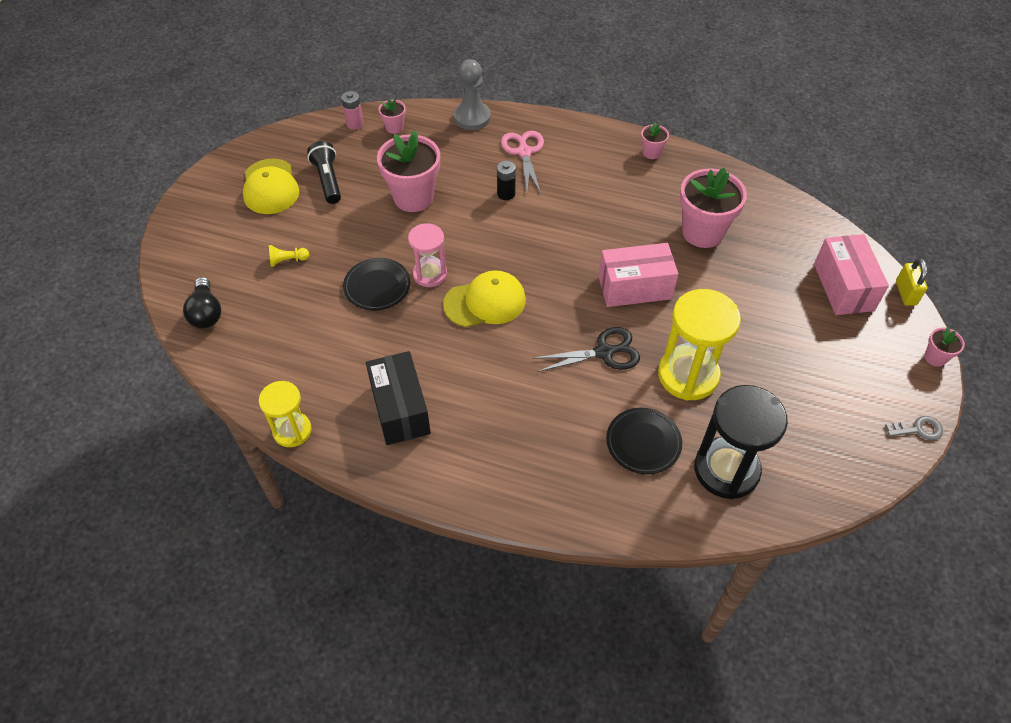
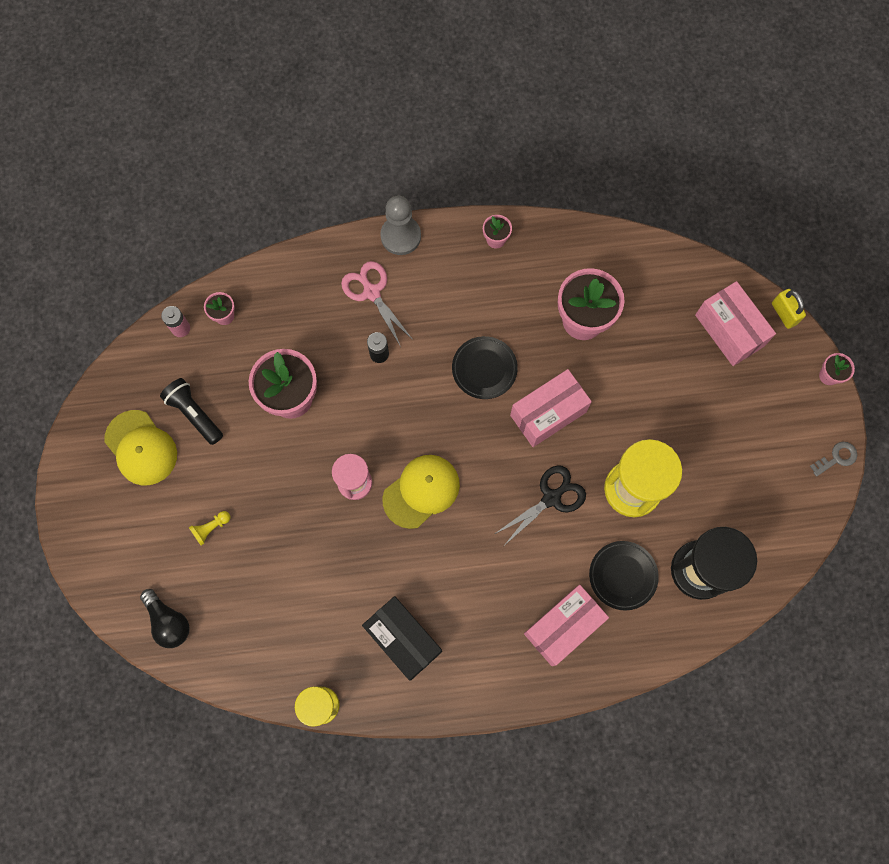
camera: 25 degrees left, 20 degrees up
black plate [343,258,410,310] -> black plate moved to [452,336,518,399]
grey pawn [454,59,491,130] -> grey pawn moved to [380,196,421,255]
none -> pink box [524,585,609,666]

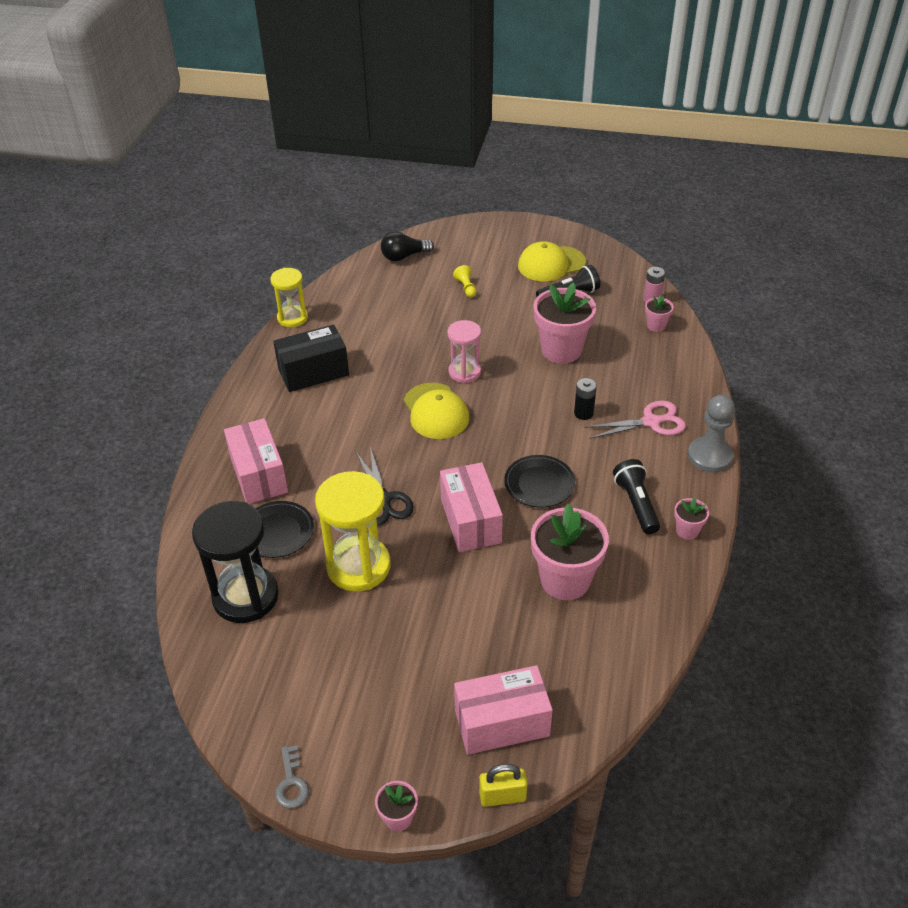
camera: 110 degrees right, 30 degrees down
none -> black flashlight [613,459,660,534]

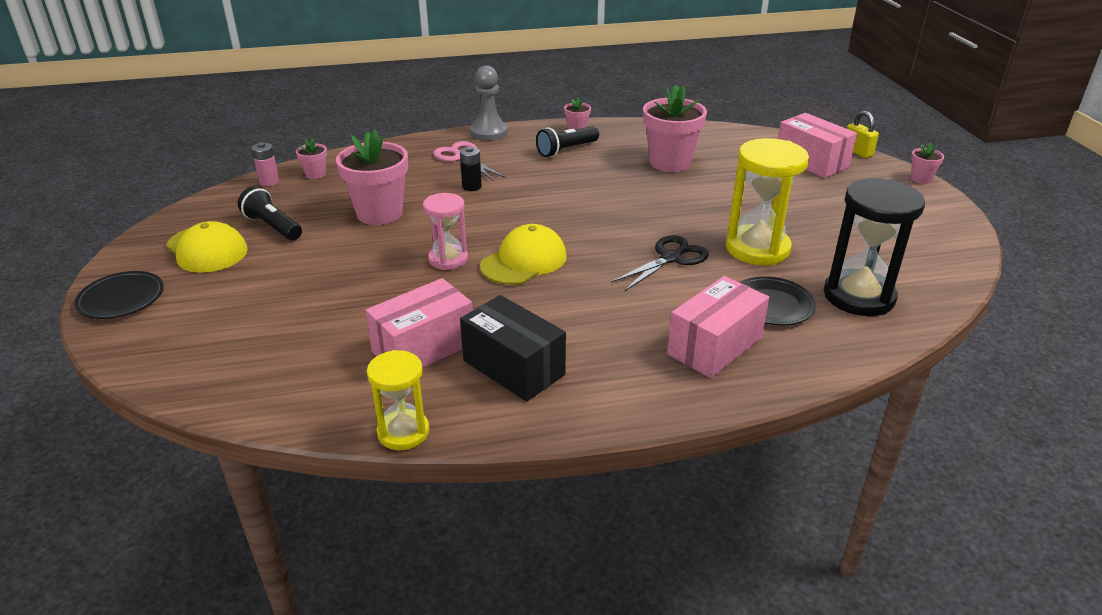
camera: 115 degrees left, 10 degrees down
grey key [275,745,309,808] -> none
black light bulb [381,232,434,261] -> none
pink box [440,462,503,552] -> pink box moved to [365,278,473,368]
yellow pawn [453,265,476,297] -> none
black plate [504,455,575,507] -> black plate moved to [74,271,164,319]

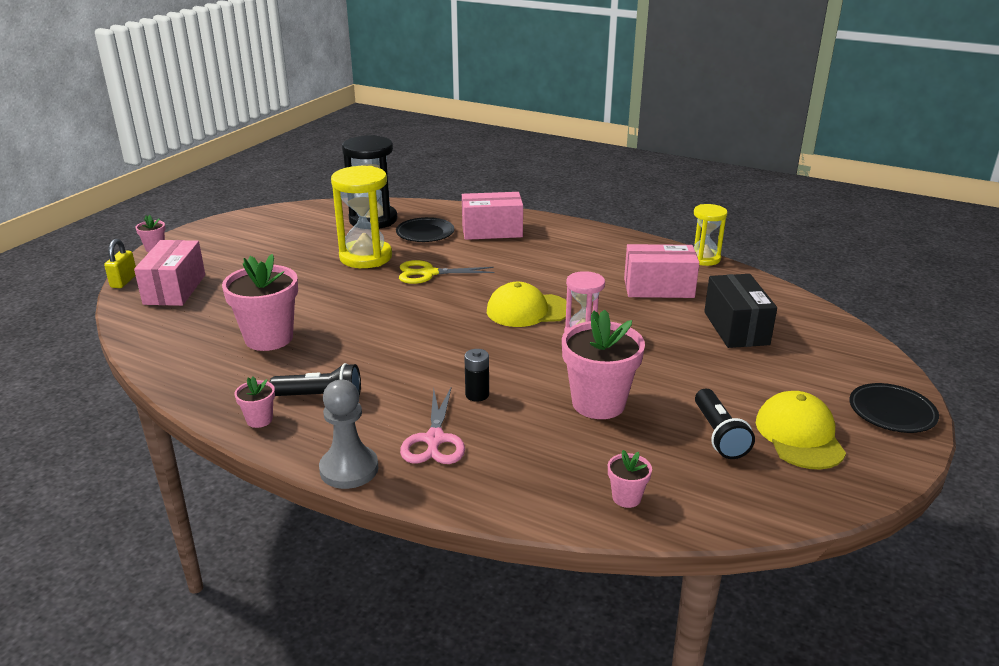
camera: 140 degrees left, 5 degrees down
pink battery [252,142,279,187] -> none
black box [460,295,566,402] -> black box moved to [704,274,777,348]
black scissors [611,235,709,291] -> yellow scissors [399,260,494,284]

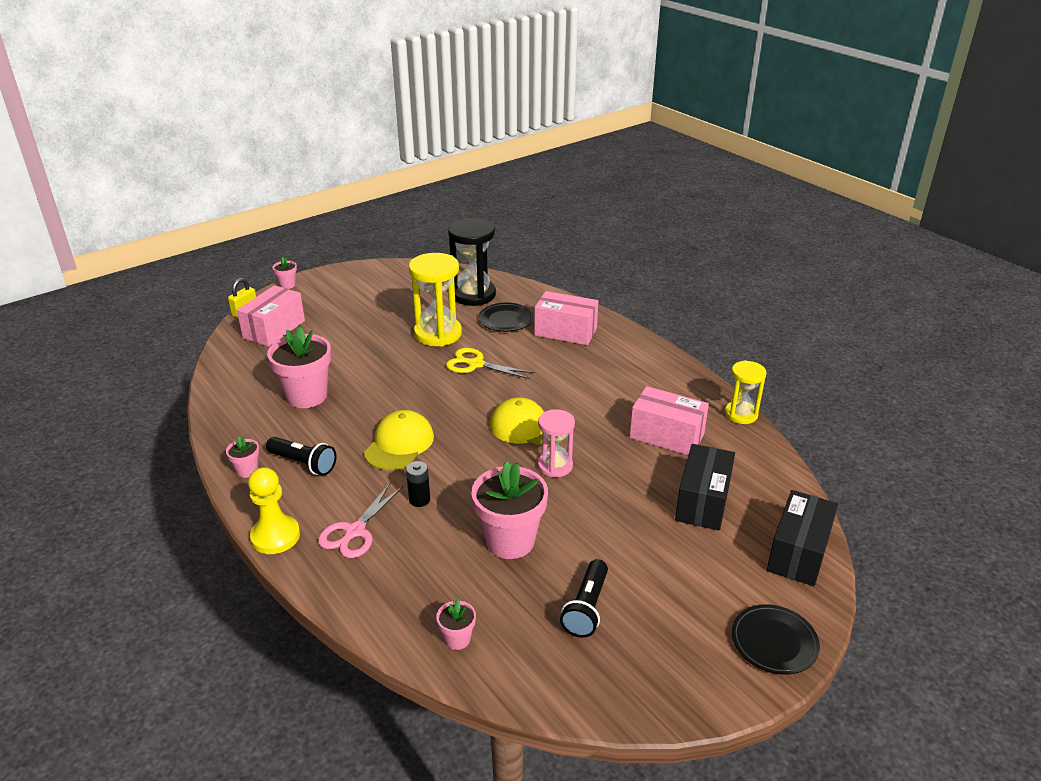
camera: 25 degrees right, 5 degrees up
grey pawn [319,380,378,489] -> yellow pawn [248,467,300,554]
yellow cap [756,391,846,469] -> yellow cap moved to [364,410,434,470]
none -> black box [767,490,838,586]

